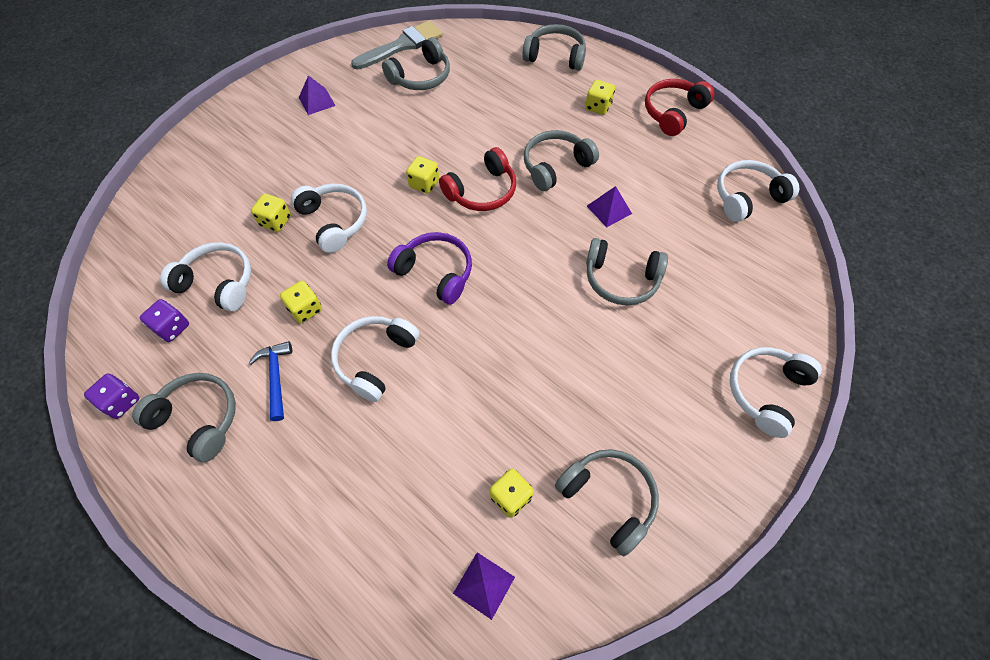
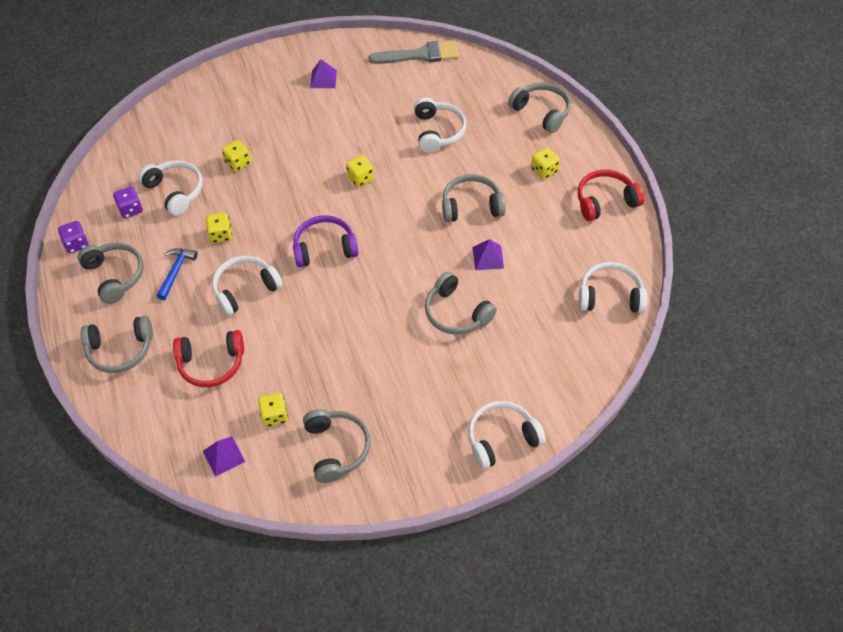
camera: 30 degrees right, 5 degrees down
white headphones [291,184,367,253] -> white headphones moved to [414,97,466,153]
grey headphones [382,37,450,90] -> grey headphones moved to [80,316,153,373]
purple headphones [387,232,472,305] -> purple headphones turned 75 degrees counterclockwise [293,215,358,267]
red headphones [439,147,516,211] -> red headphones moved to [173,330,244,387]

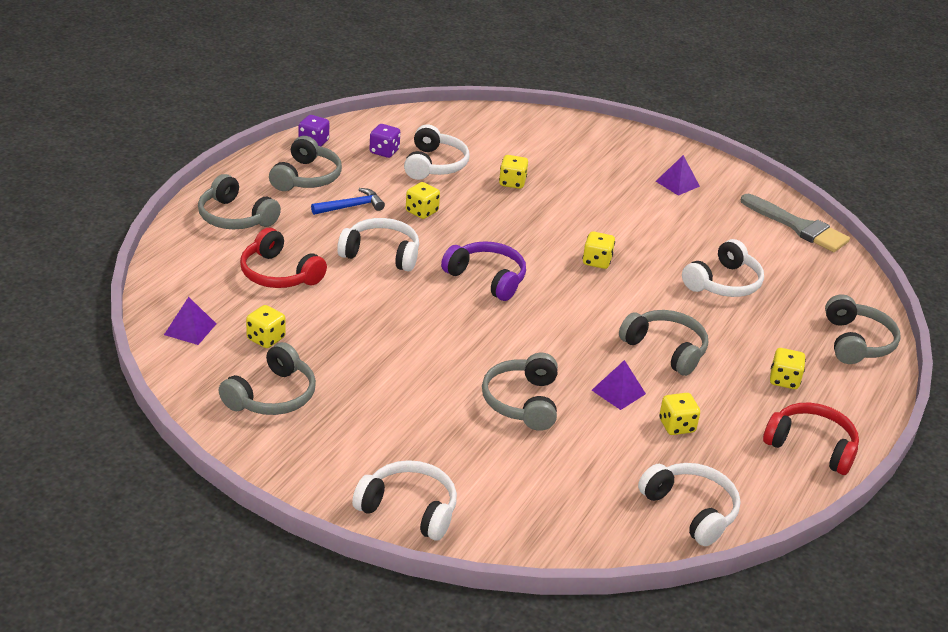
camera: 45 degrees right, 20 degrees down
none -> yellow dice [659,393,700,435]

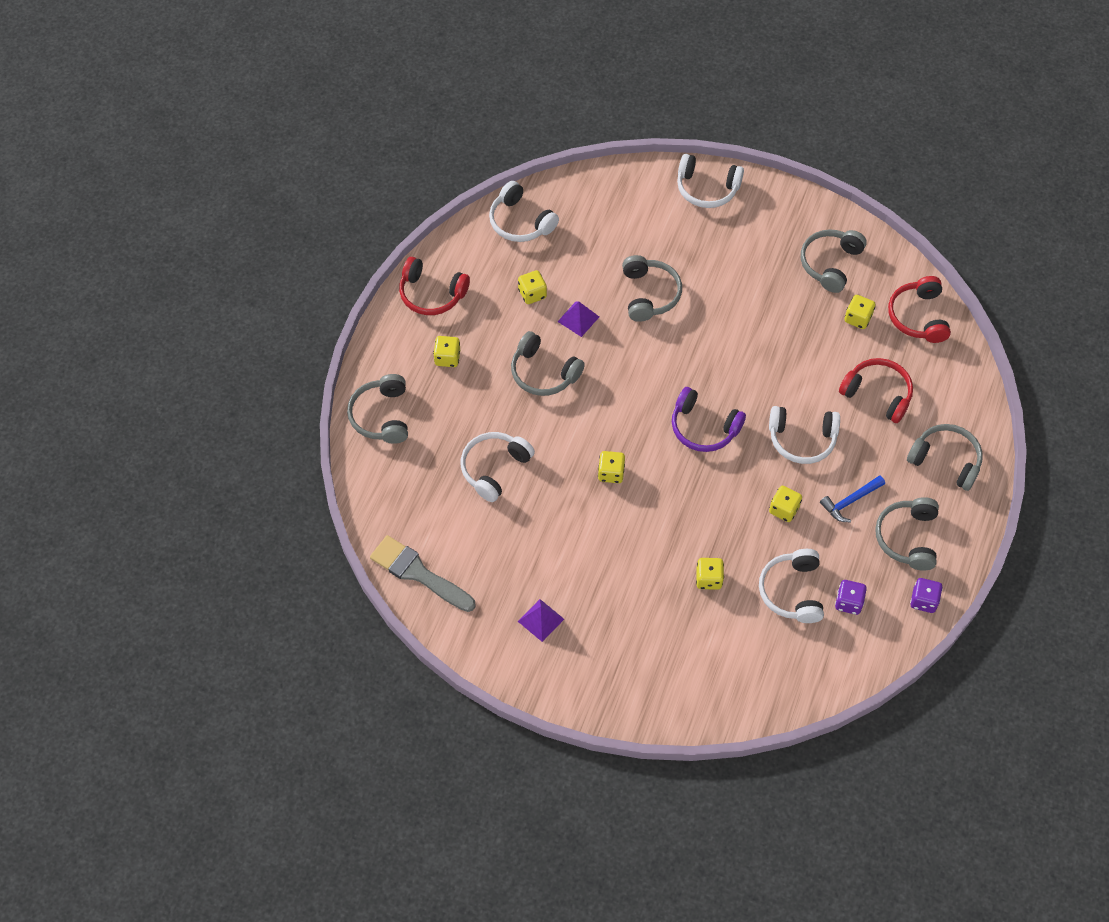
camera: 175 degrees right, 25 degrees up
purple pyramid [164,297,216,345] -> red headphones [888,276,951,343]

